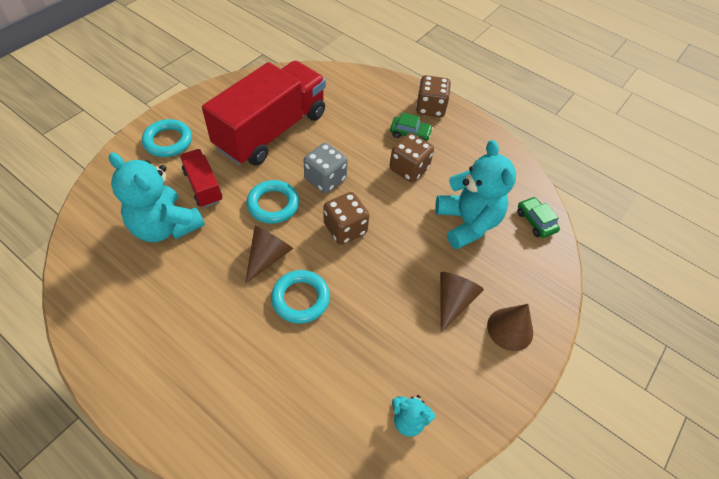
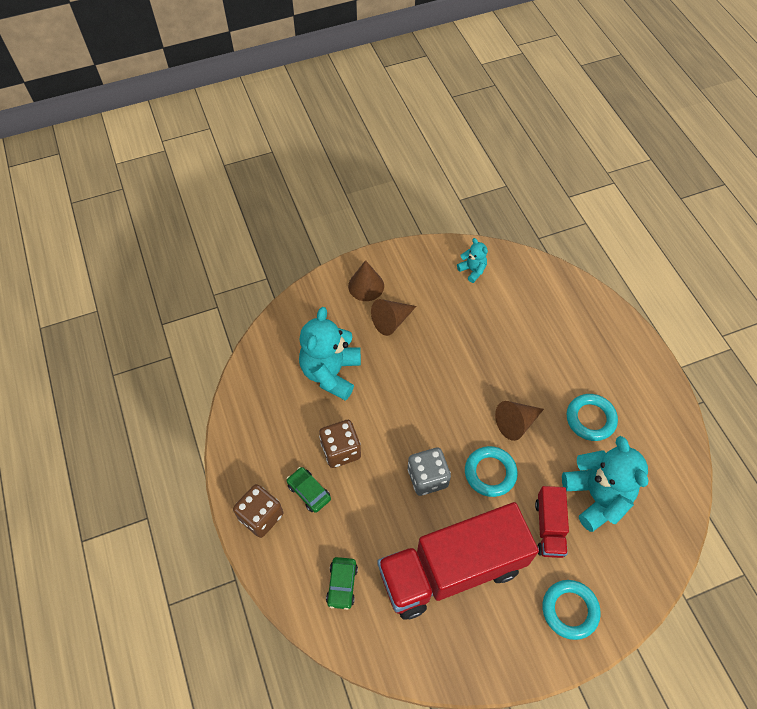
camera: 145 degrees left, 5 degrees up
turquoise ring [271,270,330,324] -> turquoise ring moved to [567,394,618,441]
brown dice [324,192,369,245] -> none
green car [517,197,560,238] -> green car moved to [326,557,358,610]

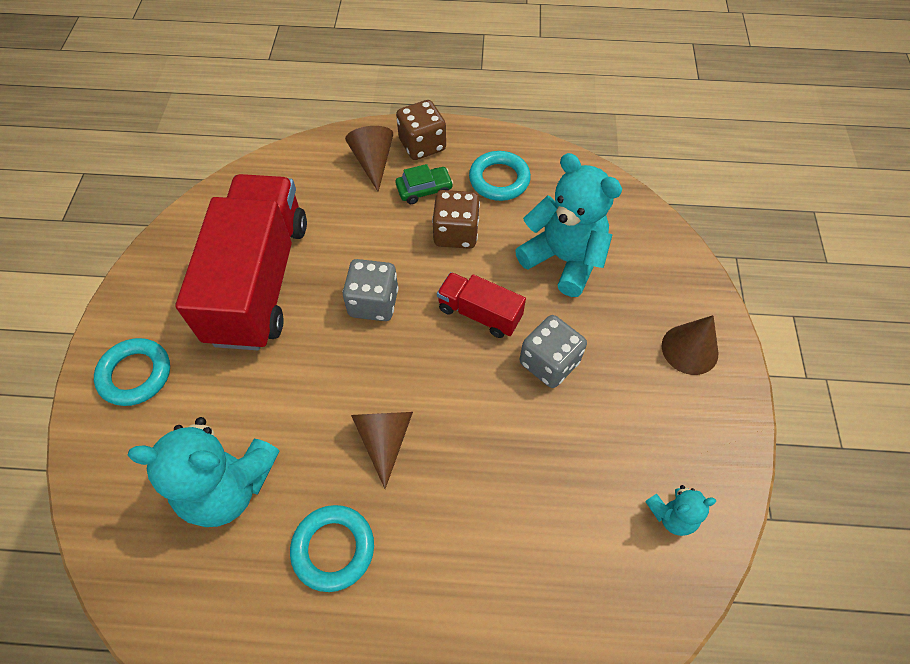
camera: 115 degrees right, 0 degrees up
green car [326,557,358,610] -> none
brown cone [371,299,416,336] -> brown cone moved to [345,126,393,192]
turquoise ring [465,446,518,497] -> turquoise ring moved to [469,151,531,201]
red truck [535,486,569,558] -> red truck moved to [437,272,526,338]
none -> grey dice [520,315,587,388]

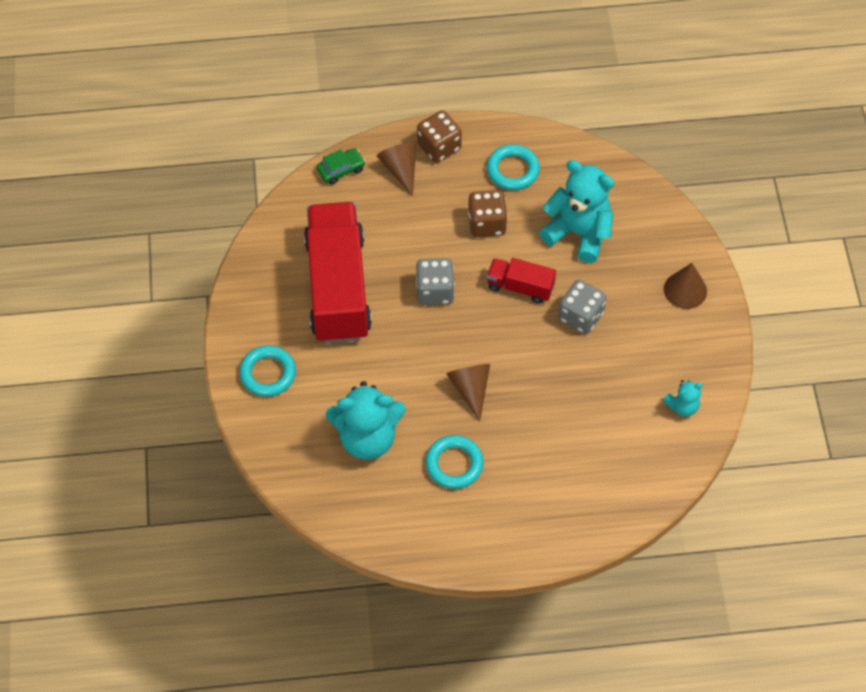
camera: 10 degrees left, 0 degrees up
green car [396,164,453,204] -> green car moved to [316,148,366,185]

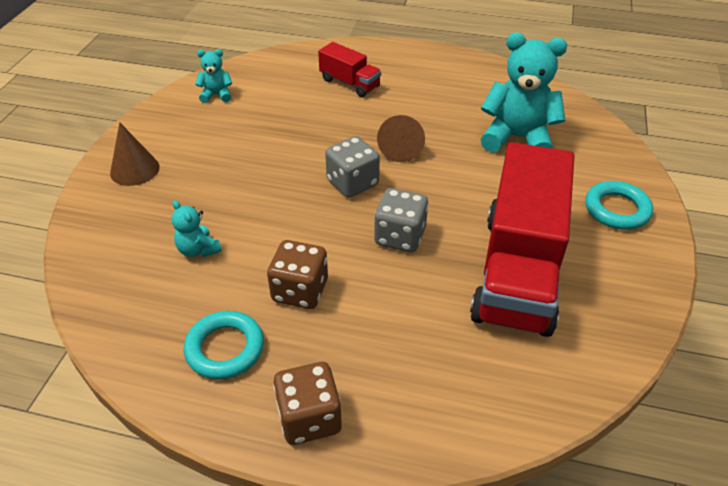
camera: 160 degrees left, 15 degrees down
green car [316,148,366,185] -> none
brown cone [377,142,416,197] -> none
turquoise ring [425,435,484,489] -> none
red truck [487,258,556,304] -> red truck moved to [318,42,381,97]
turquoise teddy bear [539,160,614,263] -> turquoise teddy bear [172,200,222,257], size x0.49
grey dice [558,280,607,334] -> grey dice moved to [325,136,380,198]

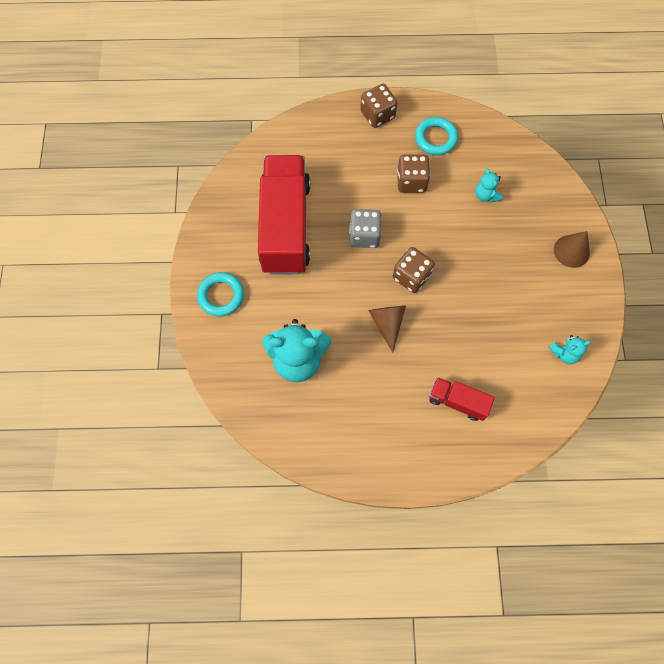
camera: 165 degrees right, 25 degrees up
turquoise teddy bear [172,200,222,257] -> turquoise teddy bear turned 150 degrees counterclockwise [475,168,503,203]
grey dice [325,136,380,198] -> brown dice [393,247,435,293]

